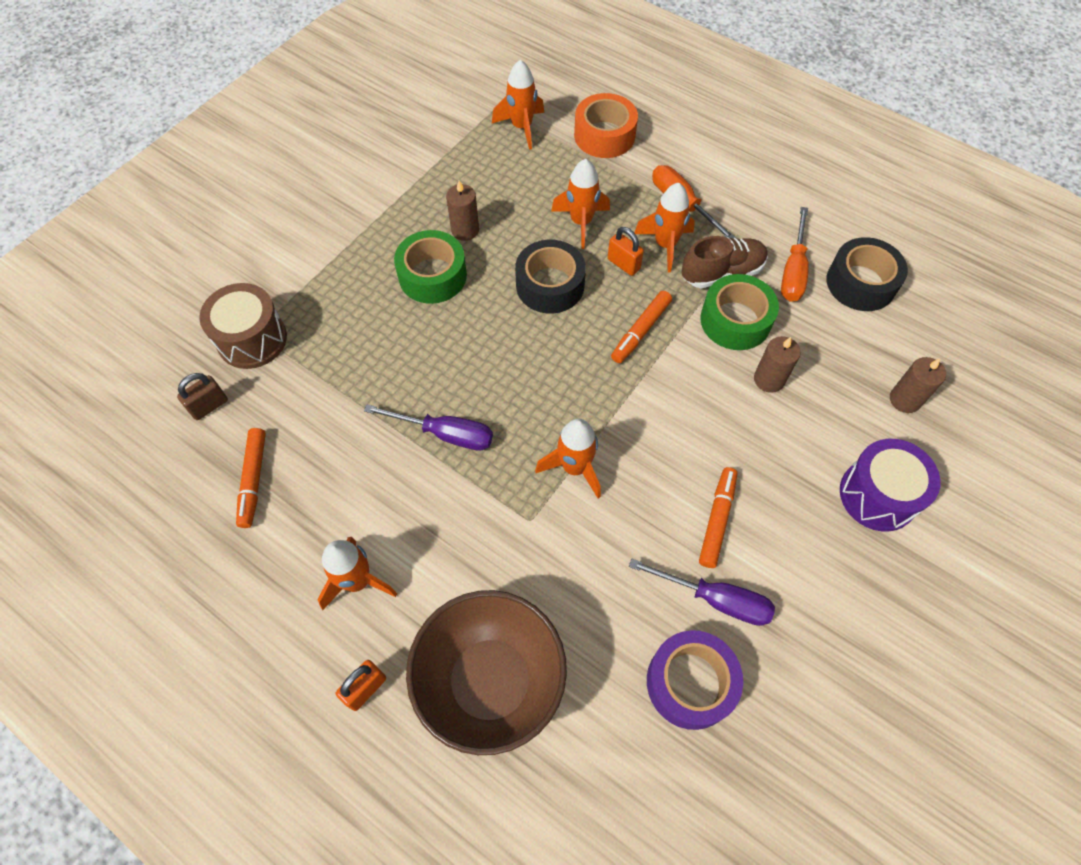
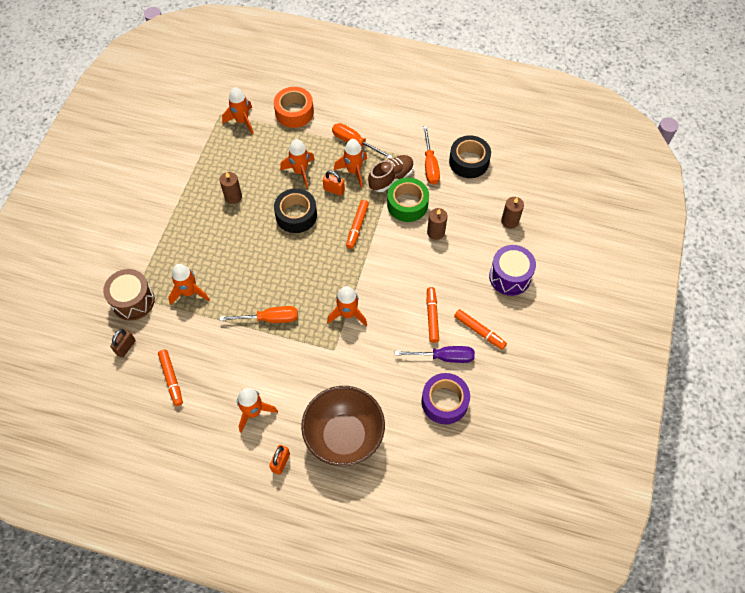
camera: 20 degrees left, 0 degrees up
purple screwdriver [364,404,493,451] -> orange screwdriver [220,306,298,323]
green tape [394,230,467,304] -> none
none -> orange rocket [168,264,210,305]
none -> orange marker [454,309,507,350]

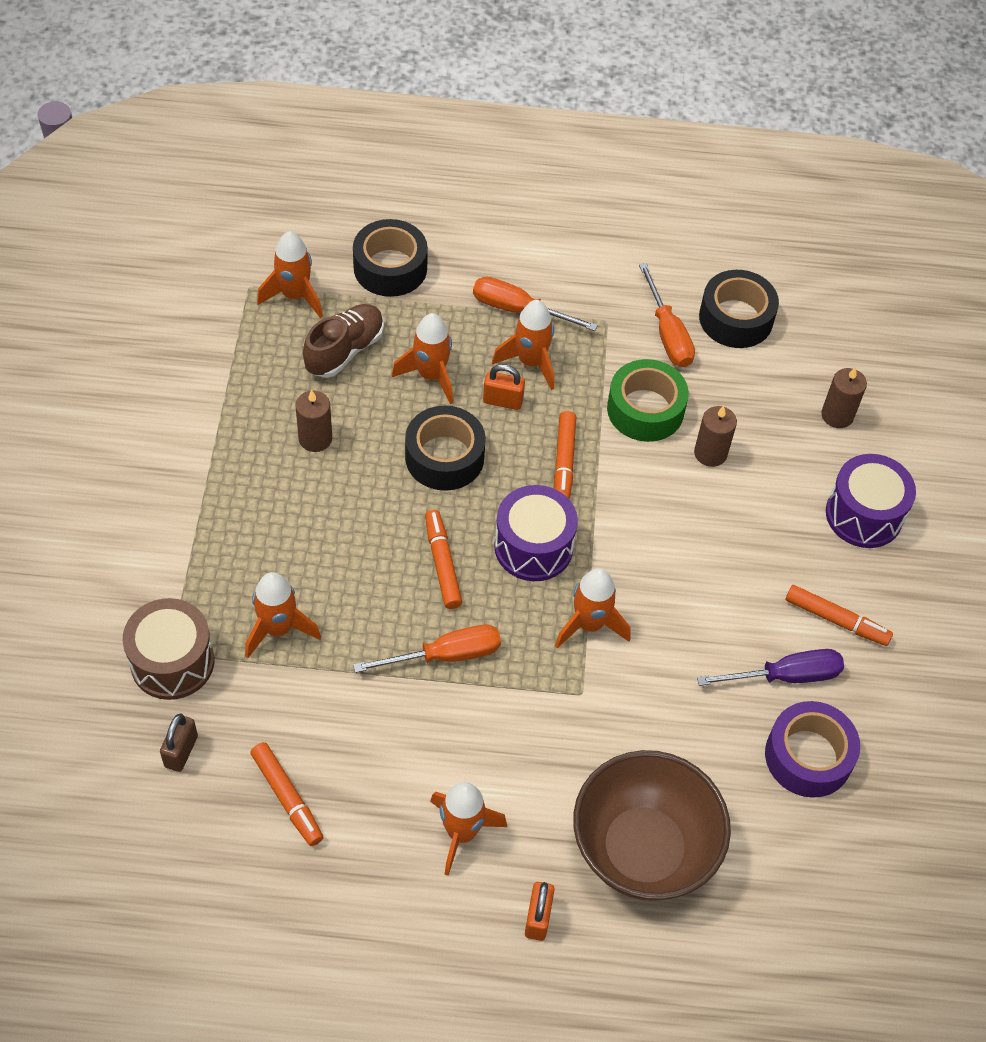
camera: 15 degrees left, 5 degrees down
orange tape [274,87,314,128] -> black tape [353,219,428,297]
brown shoe [368,155,414,192] -> brown shoe moved to [303,304,384,378]
orange marker [427,287,439,343] -> orange marker moved to [425,510,462,609]
none -> purple drum [494,485,578,581]

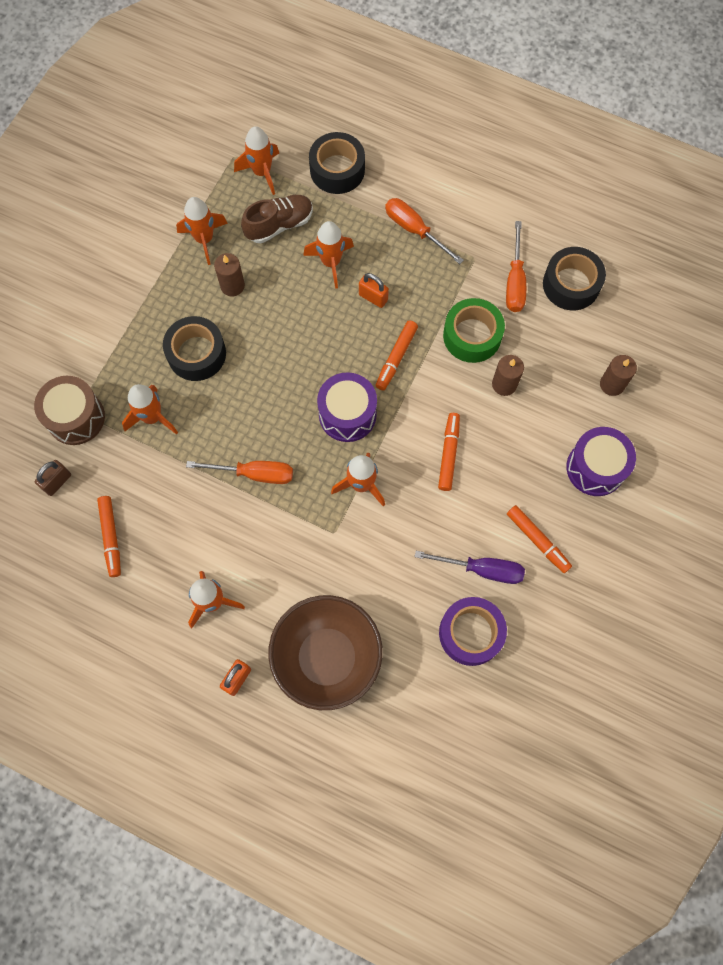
camera: 25 degrees right, 15 degrees up
black tape [405,406,486,491] -> black tape moved to [163,316,226,381]
orange marker [425,510,462,609] -> orange marker moved to [438,413,460,491]
orange rocket [492,300,554,390] -> orange rocket moved to [176,197,228,265]

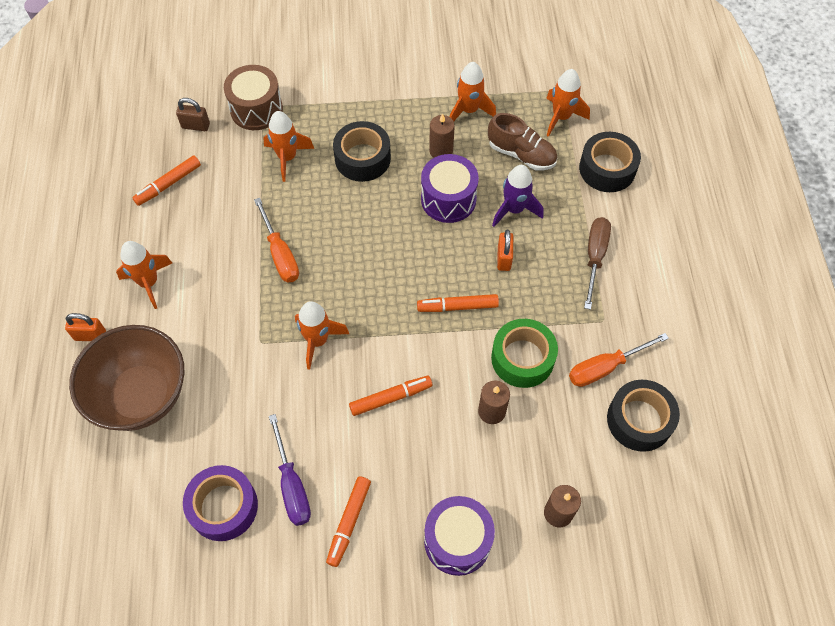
camera: 60 degrees right, 10 degrees down
orange rocket [303,221,354,289] -> purple rocket [492,165,543,227]
purple drum [317,372,377,442] -> purple drum moved to [421,154,479,223]
orange screwdriver [385,198,464,264] -> brown screwdriver [584,217,611,310]

